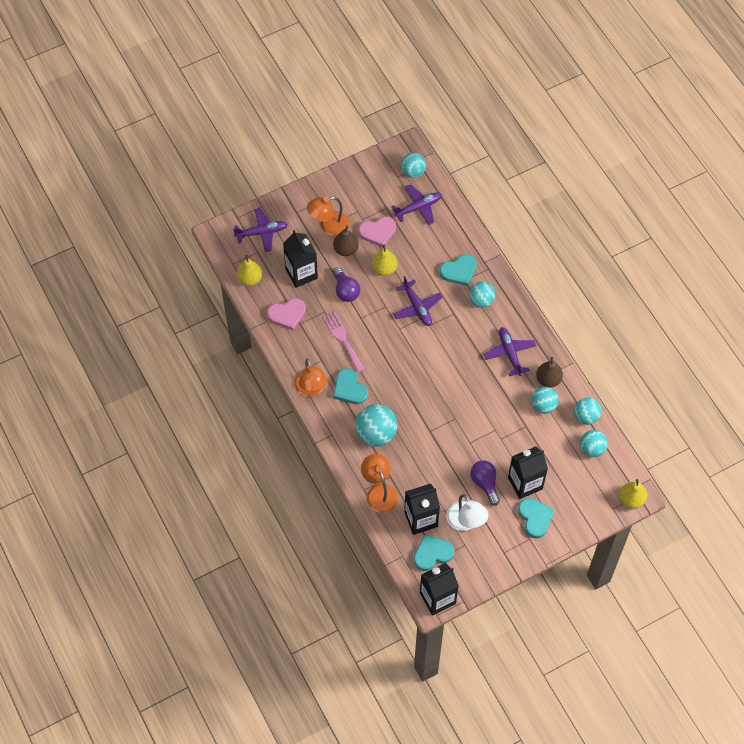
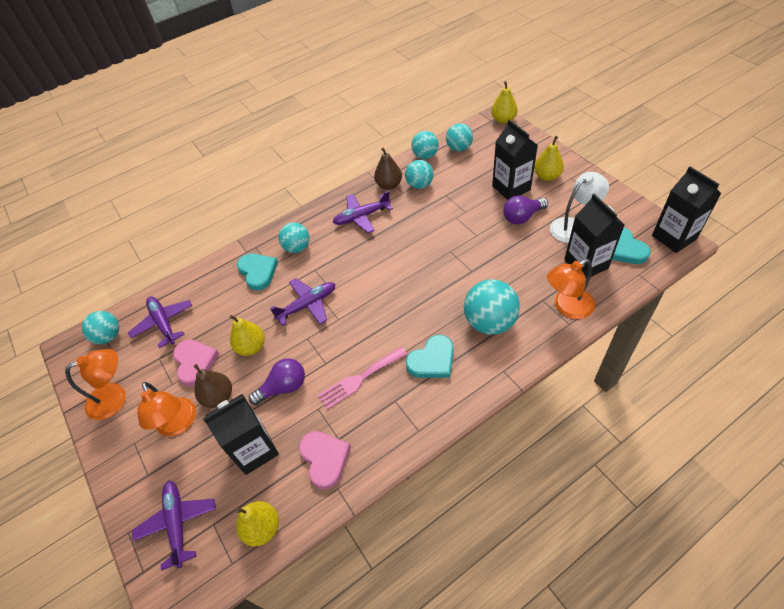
camera: 90 degrees left, 10 degrees down
orange lamp [294,359,328,397] -> orange lamp moved to [65,349,126,420]
turquoise heart [518,498,555,538] -> yellow pear [534,136,564,181]

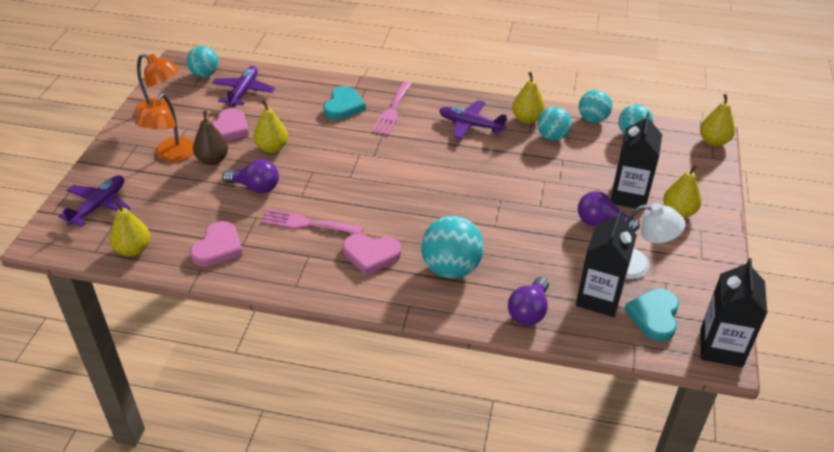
camera: 40 degrees right, 10 degrees down
black carton [203,394,279,475] -> none
purple plane [270,278,335,326] -> none
turquoise ball [279,222,310,253] -> pink fork [372,81,411,135]
brown pear [374,148,402,190] -> yellow pear [512,72,545,124]
turquoise heart [406,335,453,378] -> pink heart [343,234,401,275]
orange lamp [547,259,595,319] -> purple light bulb [508,277,549,325]

